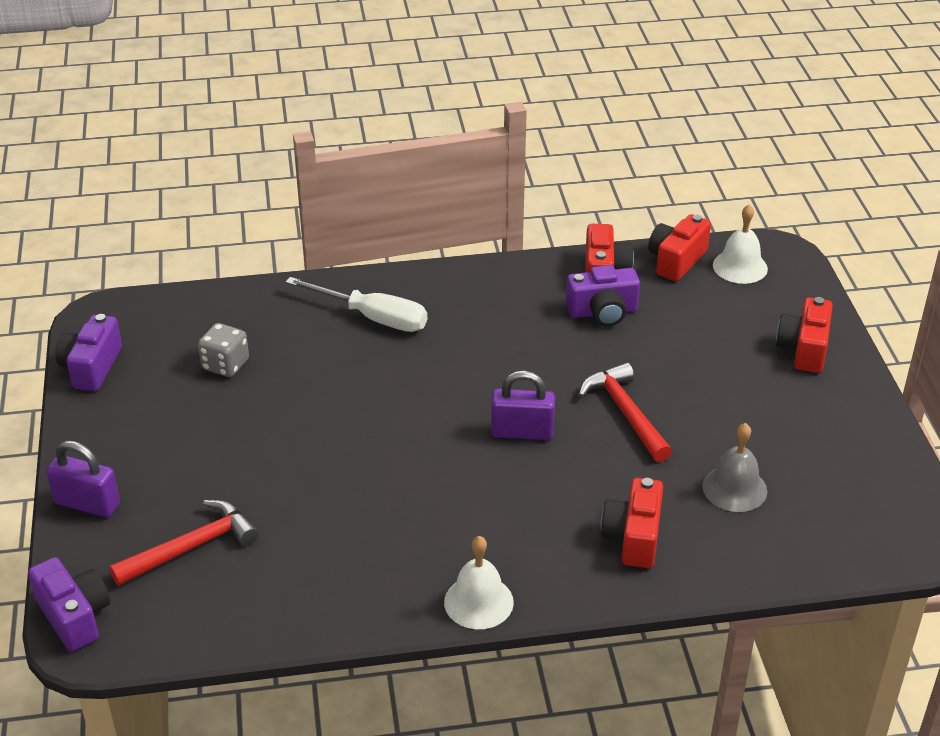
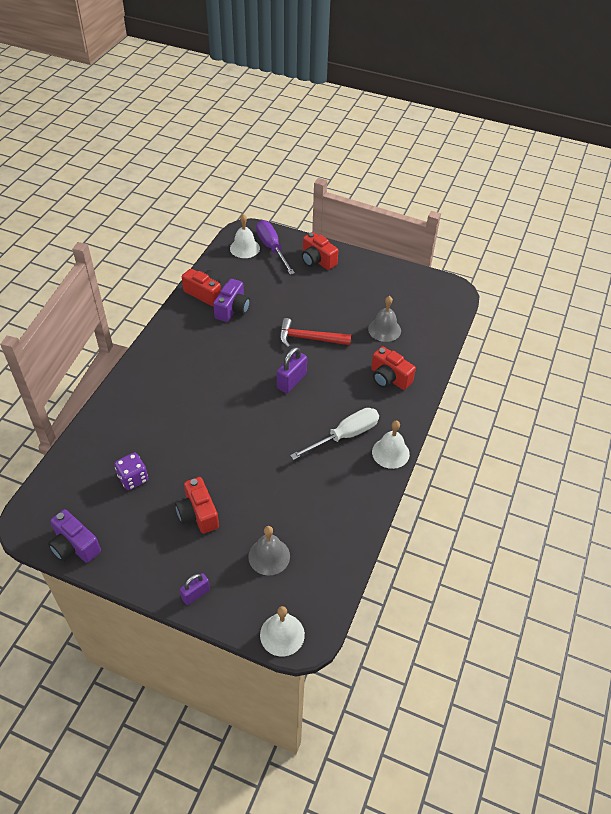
camera: 60 degrees left, 10 degrees up
purple camera [28,557,110,652] -> white bell [260,606,305,657]
purple padlock [46,441,120,517] -> purple padlock [180,573,210,605], size x0.67
red hammer [109,500,258,586] -> grey bell [248,526,290,576]
grey dice [198,323,249,377] -> purple dice [114,453,148,490]
white screwdriver [286,277,427,332] -> white screwdriver moved to [290,408,379,460]
red camera [648,214,711,281] -> red camera moved to [175,477,219,534]
none -> purple screwdriver [256,220,295,275]

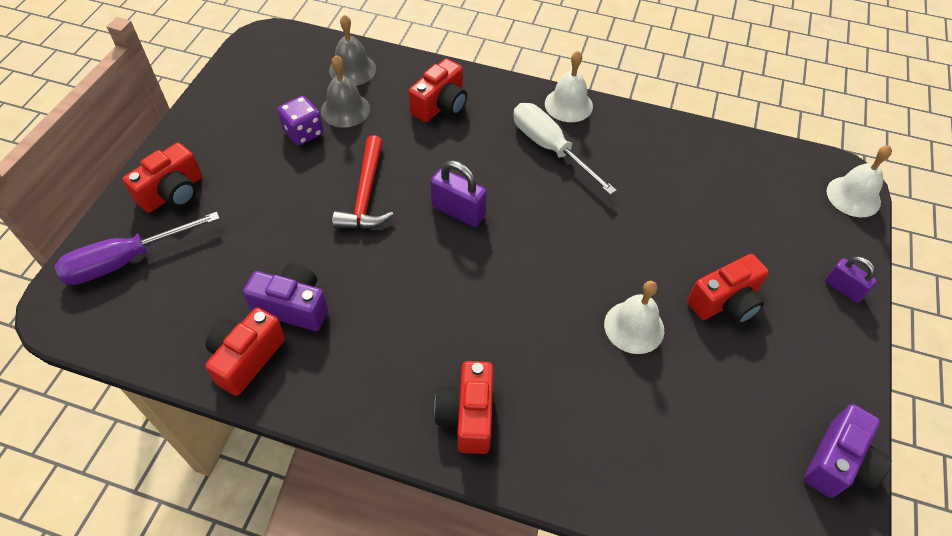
camera: 95 degrees left, 5 degrees up
purple dice [114,453,148,490] -> purple dice moved to [277,96,323,145]
white bell [230,214,260,258] -> white bell moved to [604,281,664,354]
grey bell [248,526,290,576] -> grey bell moved to [329,15,376,86]
none -> red camera [434,361,494,454]

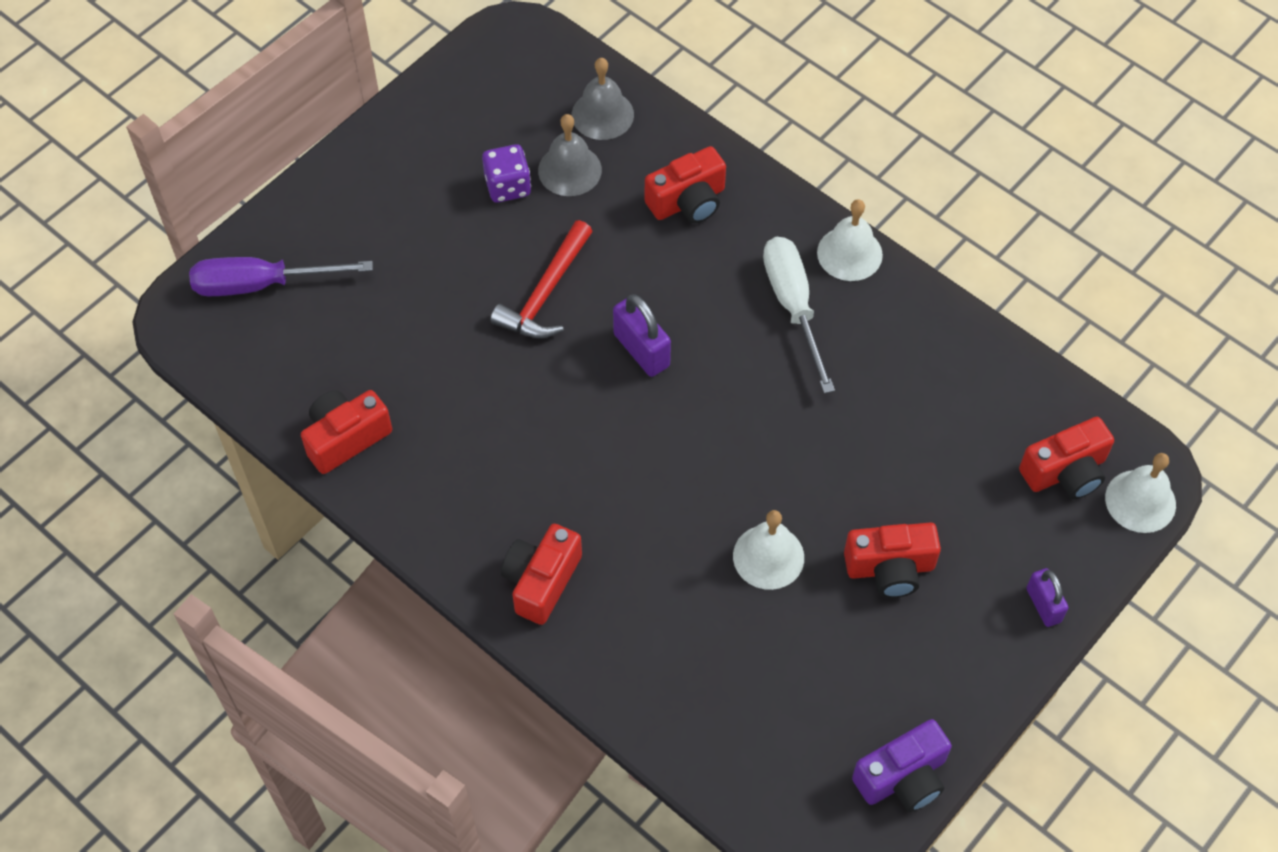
camera: 25 degrees right, 5 degrees up
red camera [123,143,202,213] -> red camera moved to [1019,417,1114,499]
purple camera [243,263,328,331] -> none

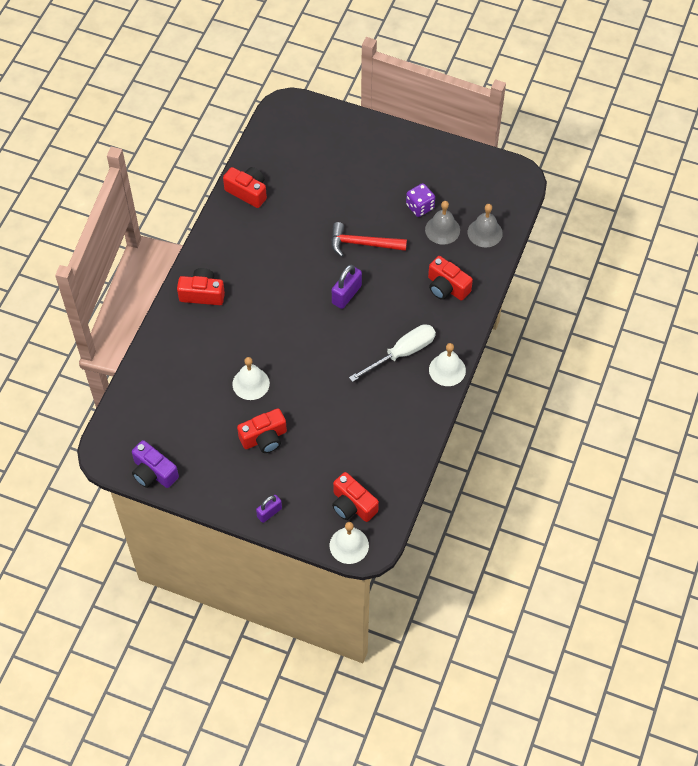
camera: 70 degrees right, 0 degrees up
purple screwdriver [189,257,373,296] -> none
red camera [844,523,941,598] -> red camera turned 90 degrees counterclockwise [237,408,287,453]

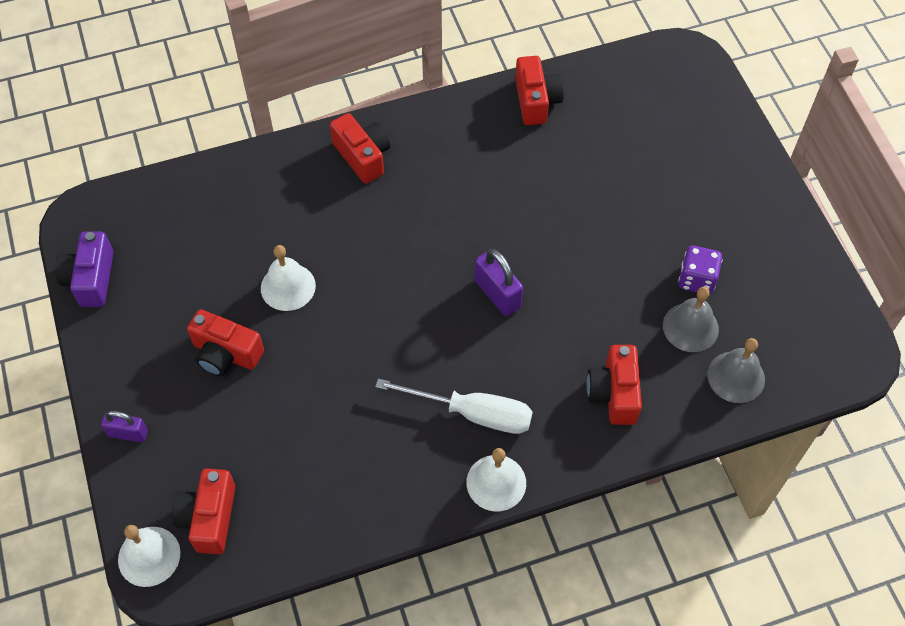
camera: 50 degrees right, 0 degrees up
red hammer [331,222,407,257] -> none
purple padlock [332,265,362,309] -> purple padlock turned 60 degrees clockwise [475,249,523,316]

